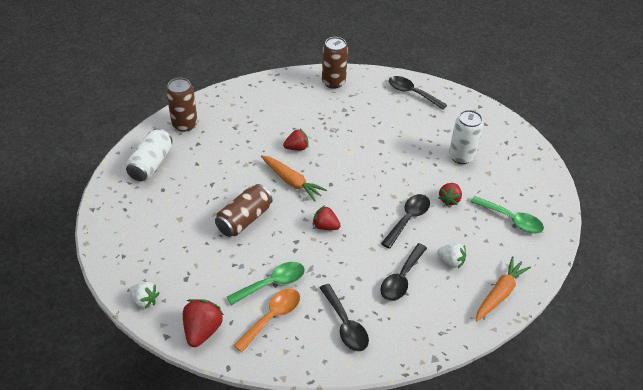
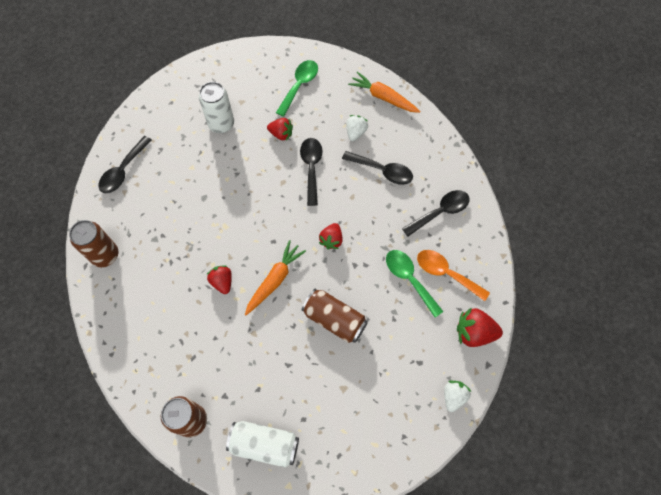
camera: 95 degrees left, 20 degrees up
black spoon [381,194,430,249] -> black spoon turned 60 degrees clockwise [300,138,323,206]

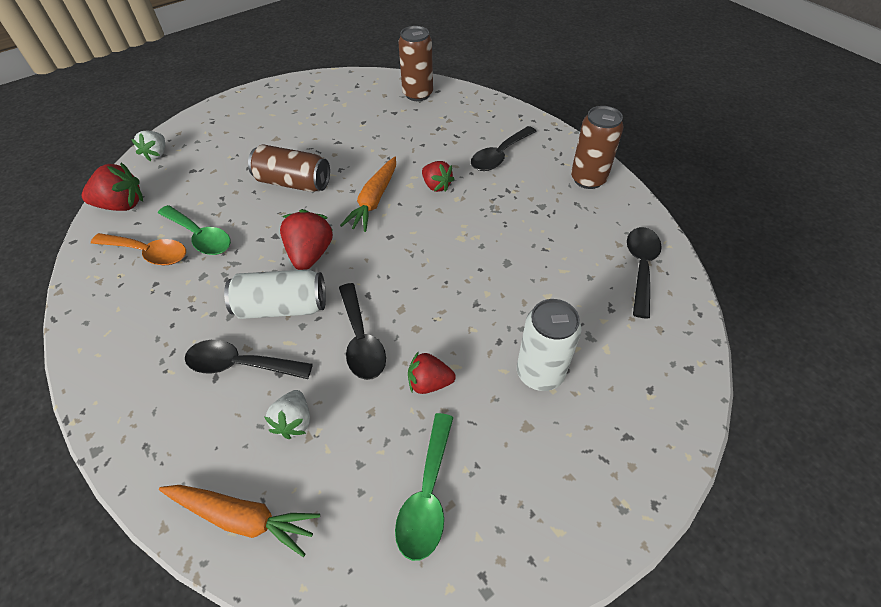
camera: 165 degrees right, 15 degrees down
white can [226,421,299,468] -> white can moved to [224,269,326,319]
red strawberry [319,223,343,249] -> red strawberry [280,209,333,270], size x1.50
black spoon [402,190,470,237] -> black spoon moved to [471,126,537,171]

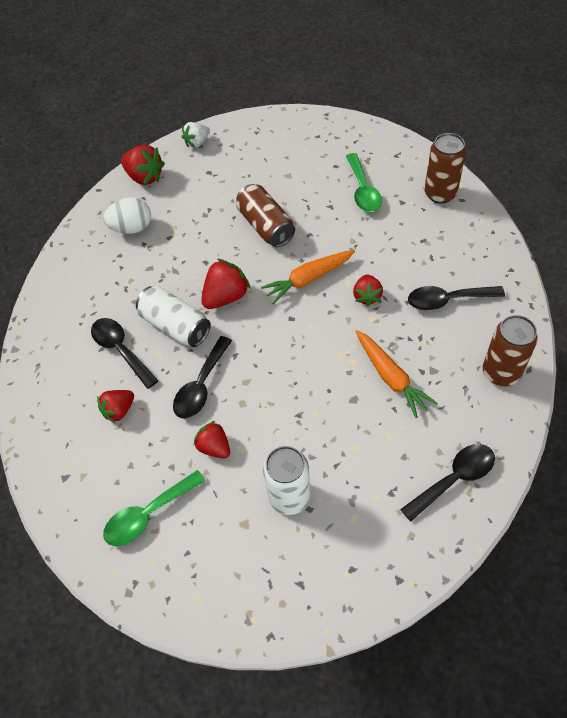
camera: 45 degrees right, 5 degrees up
orange spoon [91,233,186,265] -> white egg [103,197,151,234]
green spoon [158,205,231,255] -> green spoon moved to [346,153,382,212]
orange carrot [159,485,320,557] -> orange carrot moved to [355,330,437,418]
white strawberry [265,390,310,439] -> red strawberry [97,390,134,423]

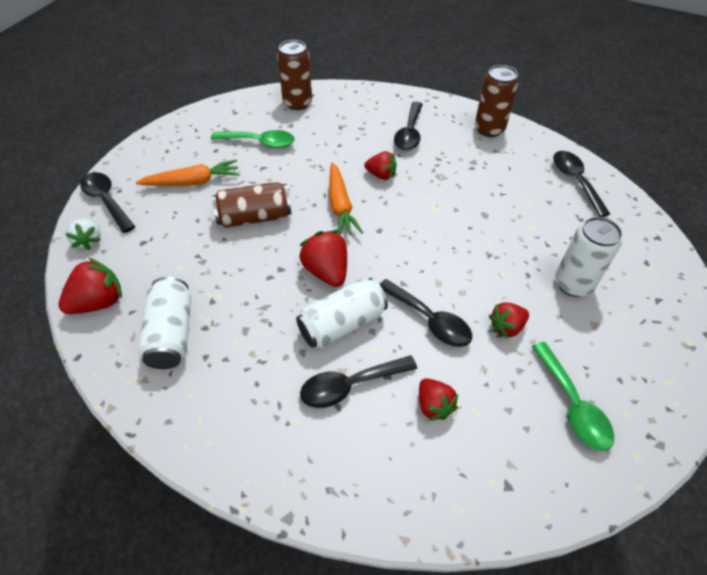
camera: 75 degrees left, 5 degrees down
white egg [103,197,151,234] -> white can [138,277,191,369]
orange carrot [355,330,437,418] -> orange carrot moved to [135,160,239,186]
none -> black spoon [80,172,135,233]

